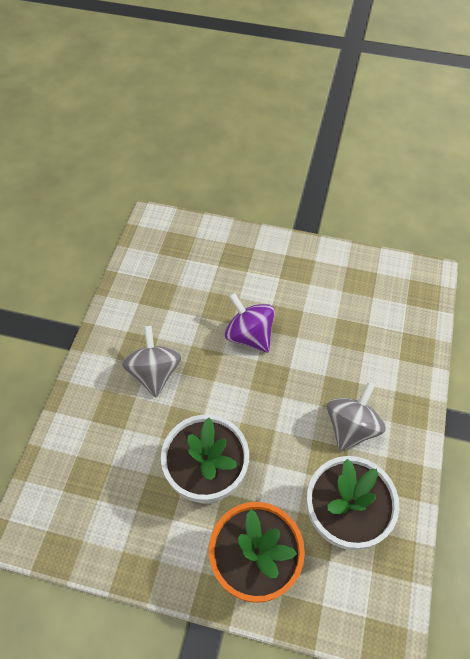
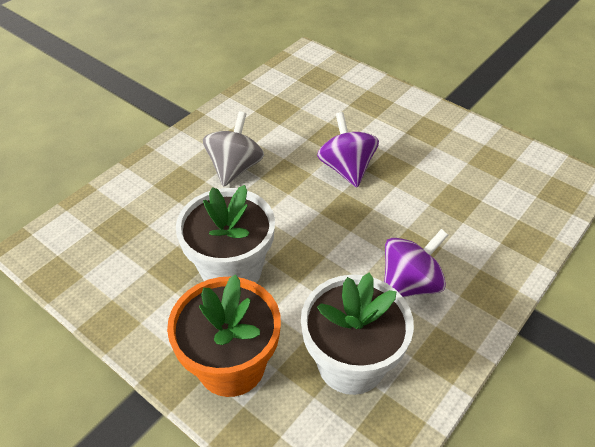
camera: 25 degrees right, 10 degrees down
grey spinning top [327,382,386,452] -> purple spinning top [384,229,448,297]

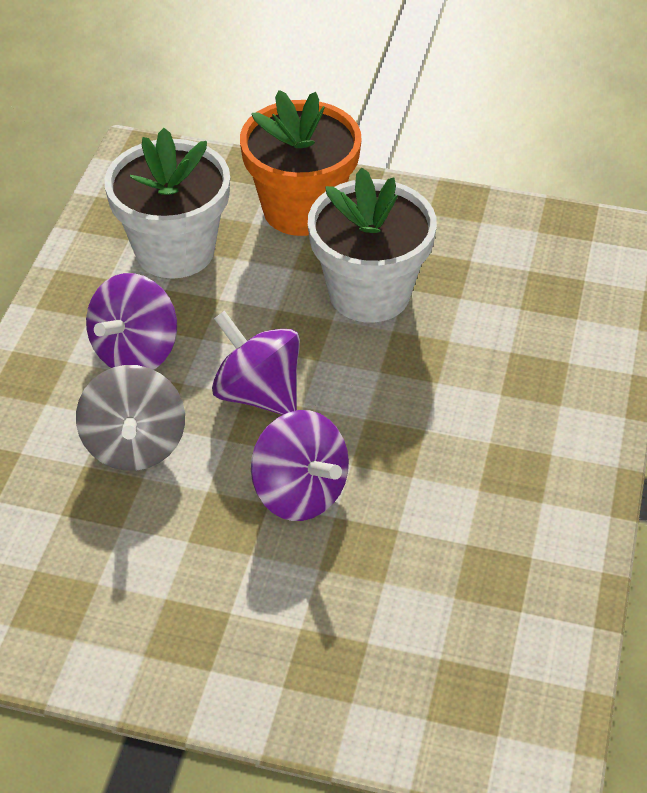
camera: 155 degrees right, 0 degrees up
grey spinning top [203,111,264,187] -> grey spinning top moved to [76,365,185,471]
none -> purple spinning top [212,311,300,415]

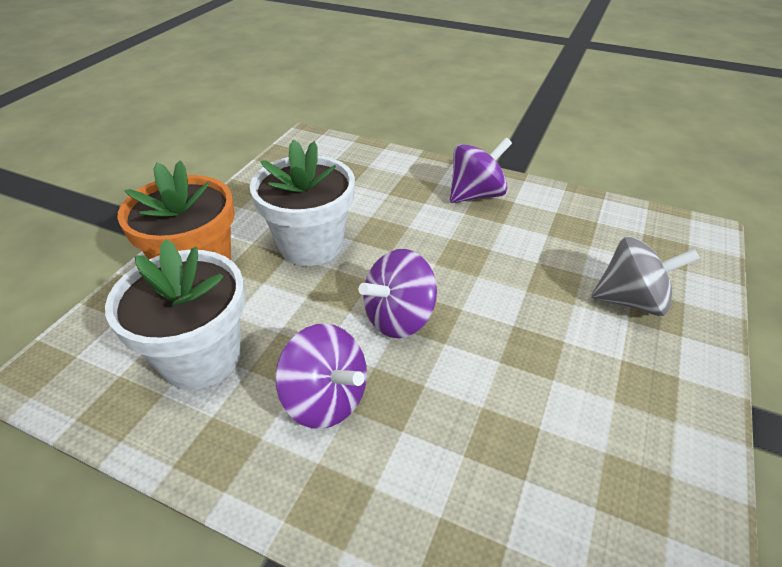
camera: 80 degrees left, 5 degrees down
grey spinning top [76,365,185,471] -> grey spinning top moved to [591,236,700,316]
purple spinning top [251,410,349,521] -> purple spinning top moved to [450,138,512,203]

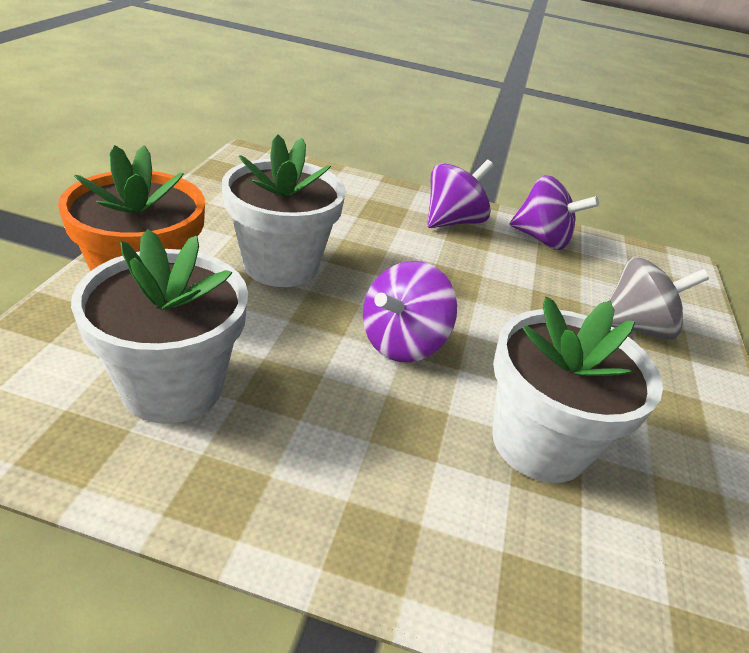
camera: 15 degrees left, 5 degrees down
purple spinning top [275,323,367,429] -> purple spinning top moved to [510,175,599,250]
none -> white flower pot [492,297,663,483]

